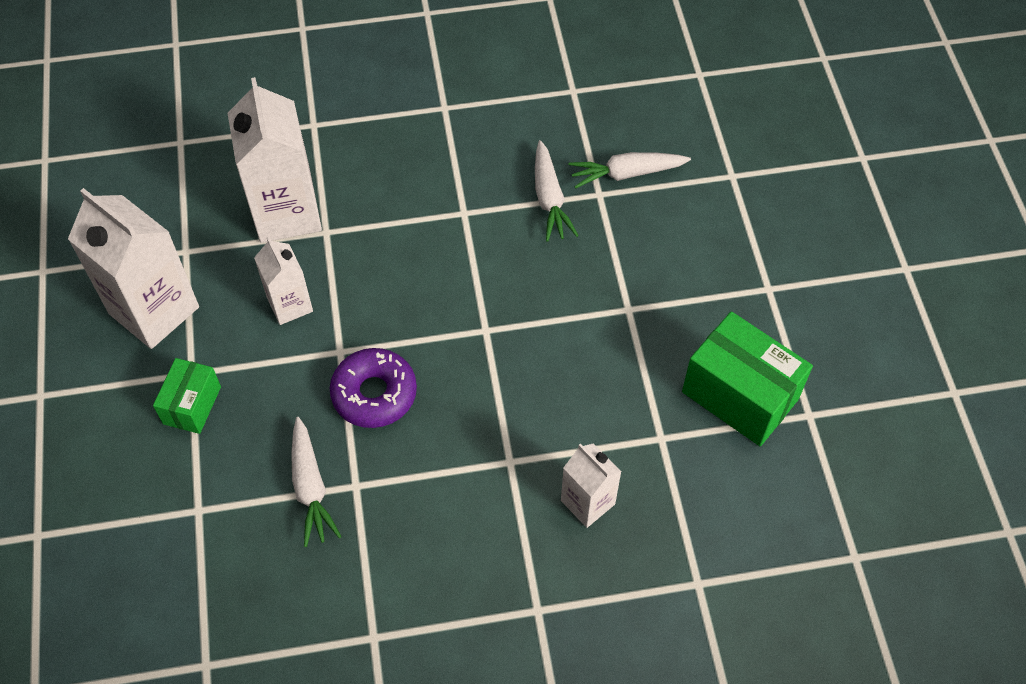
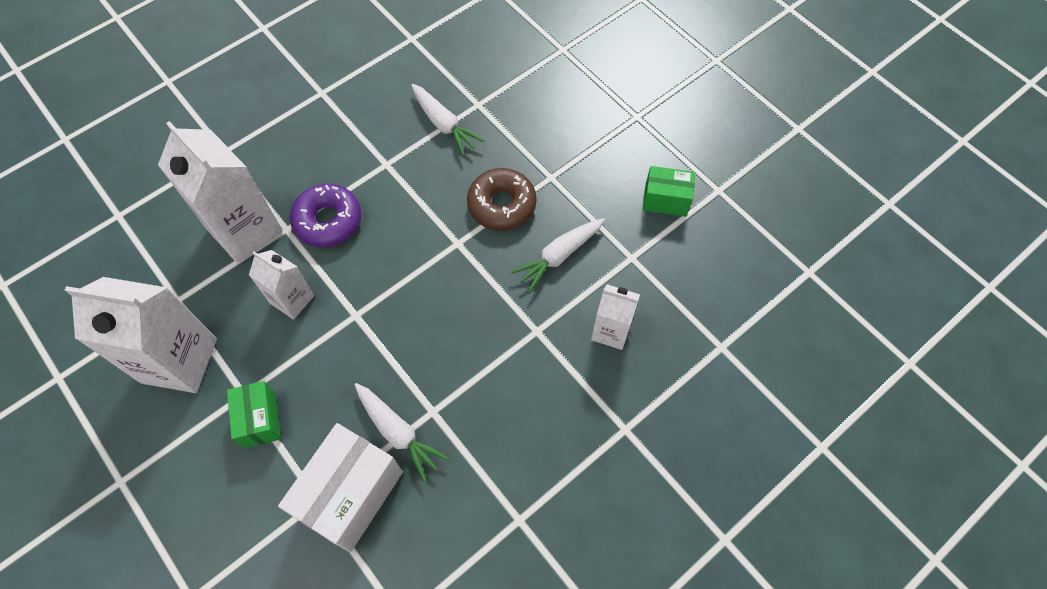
camera: 30 degrees left, 5 degrees up
purple donut [330,348,417,428] -> purple donut moved to [290,184,361,247]
white carrot [569,152,691,189] -> white carrot moved to [511,218,605,293]
green box [682,311,813,446] -> green box [642,166,695,217], size x0.58
none -> white box [278,423,403,552]
none -> brown donut [467,168,537,231]

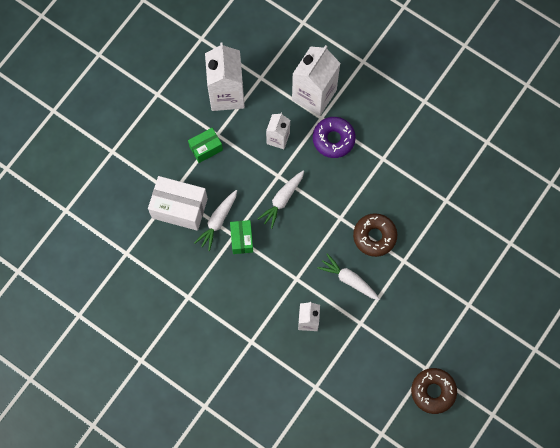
camera: 75 degrees right, 10 degrees up
white carrot [411,84,485,156] -> white carrot moved to [258,170,304,229]
green box [642,166,695,217] -> green box moved to [230,220,253,254]
none -> brown donut [411,368,457,414]

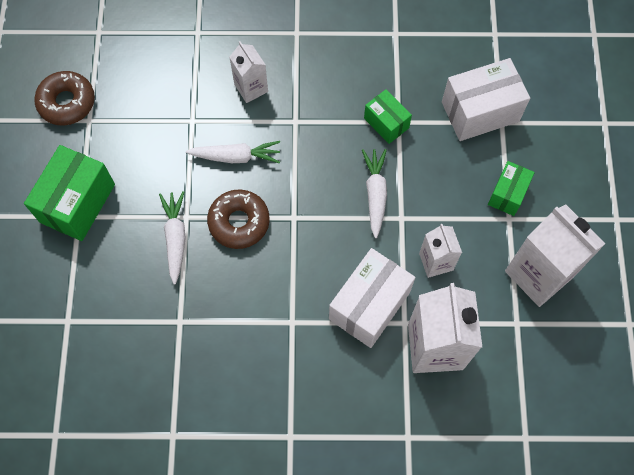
camera: 145 degrees right, 5 degrees down
white carrot [194,190,237,251] -> white carrot moved to [159,191,186,285]
purple donut [313,117,356,158] -> white box [329,248,415,348]
none -> green box [24,145,115,241]

